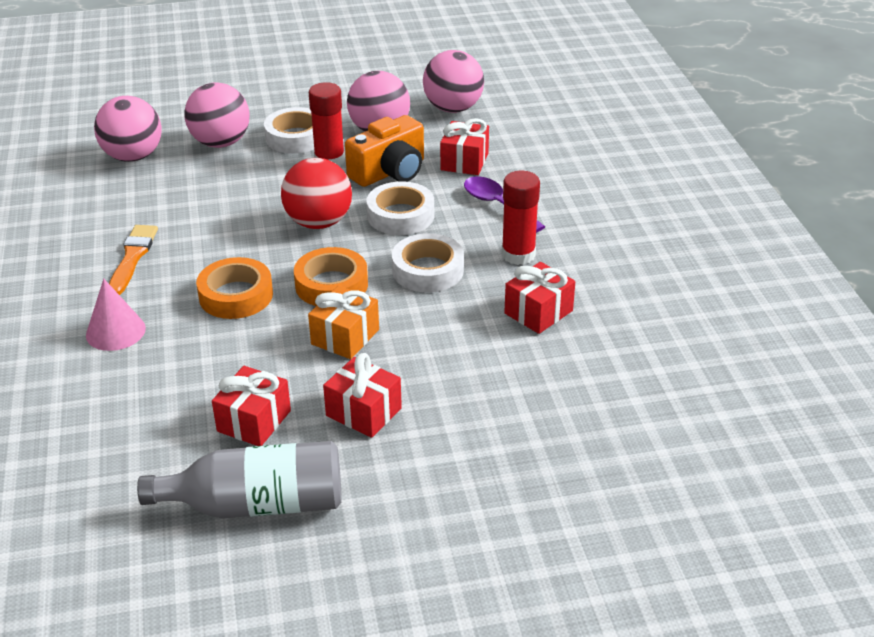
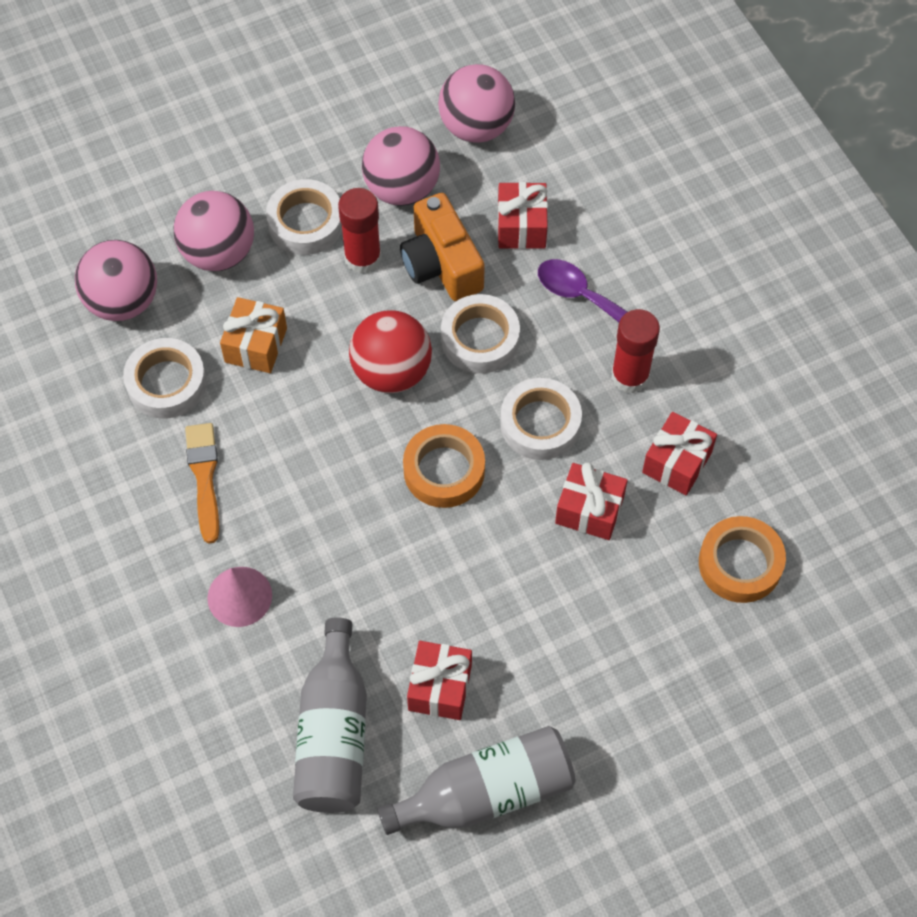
camera: 15 degrees left, 25 degrees up
orange tape [196,257,273,319] -> orange tape moved to [699,516,786,603]
orange gift [308,286,379,359] -> orange gift moved to [220,297,287,373]
red gift [323,353,402,438] -> red gift moved to [555,463,628,540]
orange camera [345,115,424,187] -> orange camera turned 120 degrees clockwise [400,193,485,301]
none -> white tape [123,338,207,419]
none -> grey bottle [293,617,367,813]

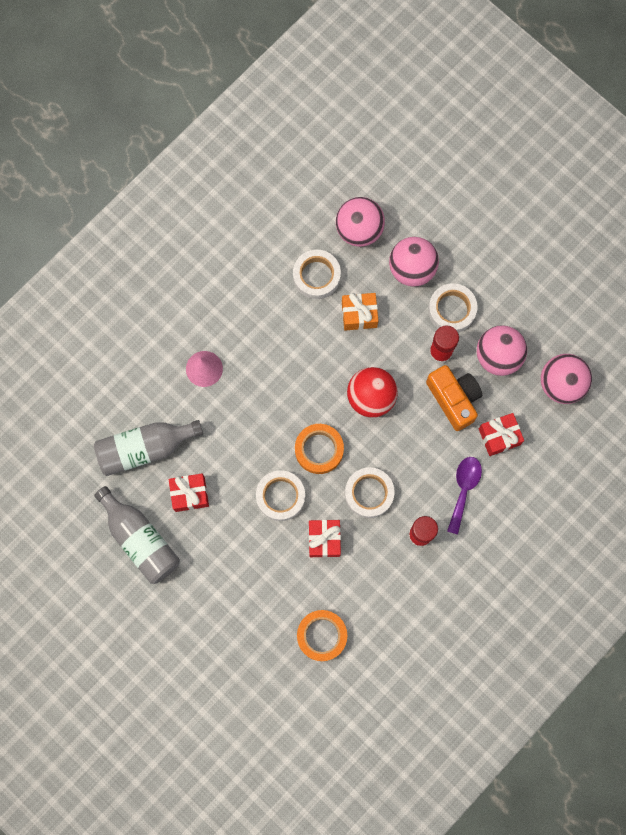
camera: 70 degrees right, 15 degrees up
orange brush [185,423,219,543] -> none
orange camera [400,193,485,301] -> orange camera turned 105 degrees clockwise [426,365,482,431]
white tape [441,294,520,374] -> white tape moved to [256,470,305,521]
red gift [642,412,717,495] -> none

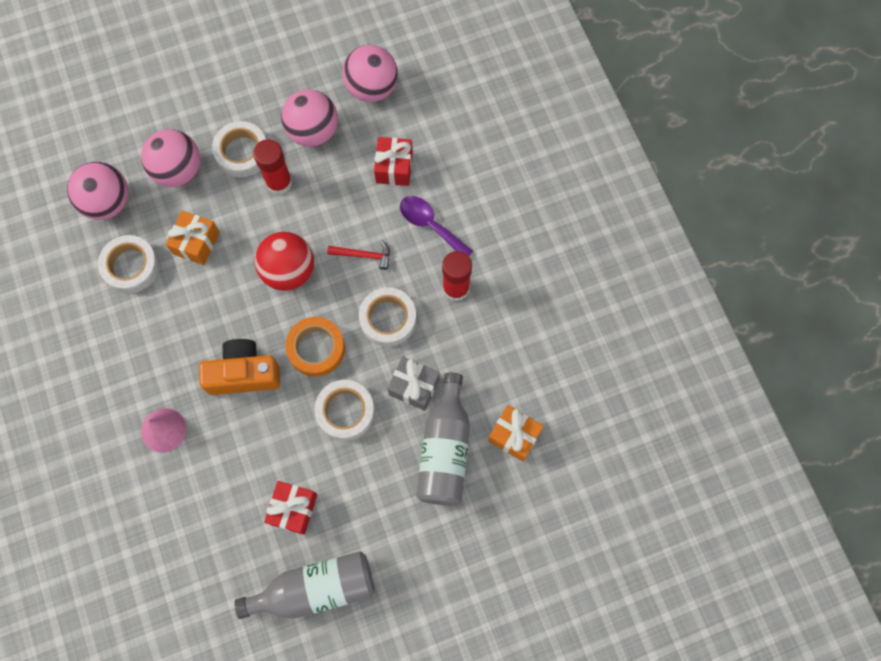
camera: 65 degrees left, 5 degrees down
grey bottle [94,420,203,476] -> grey bottle moved to [417,373,470,506]
orange tape [297,610,347,661] -> orange gift [488,405,544,462]
red gift [309,520,341,558] -> grey gift [387,357,440,411]
orange camera [426,365,482,431] -> orange camera moved to [199,339,280,395]
none -> red hammer [327,240,390,270]

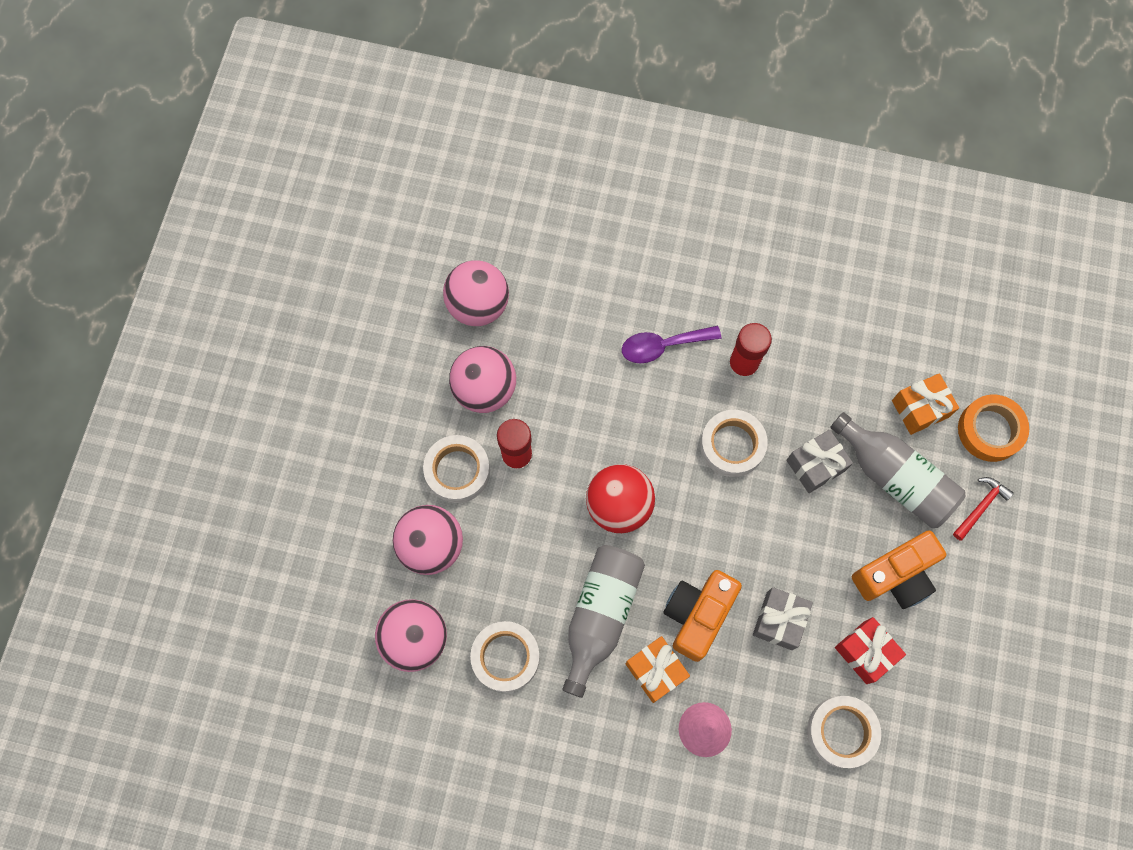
camera: 55 degrees left, 0 degrees up
orange gift [166,211,220,265] -> orange gift moved to [626,636,690,703]
grey bottle [234,552,374,619] -> grey bottle moved to [562,545,645,698]
orange tape [285,317,345,377] -> orange tape moved to [958,395,1029,462]
white tape [314,380,375,440] -> white tape moved to [807,696,881,768]
red hammer [327,240,390,270] -> red hammer moved to [953,477,1014,541]
red gift [374,137,413,186] -> none
none -> grey gift [753,587,813,650]
none -> orange camera [852,530,946,609]

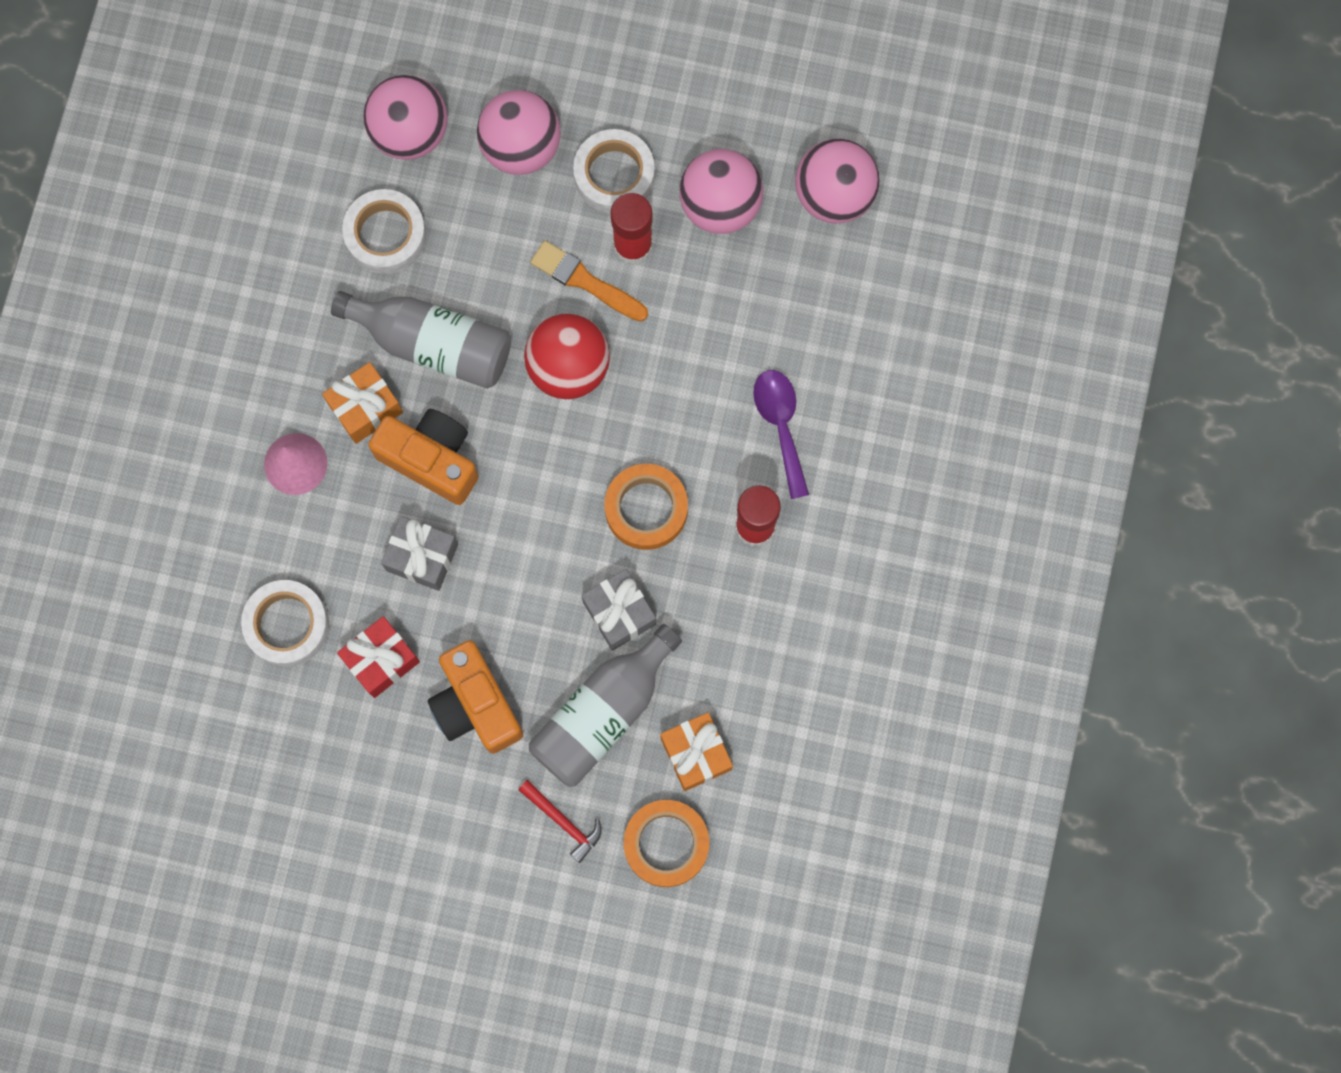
camera: 90 degrees right, 5 degrees up
white tape [700,410,768,477] -> orange tape [605,464,688,550]
none -> orange brush [530,240,648,322]

